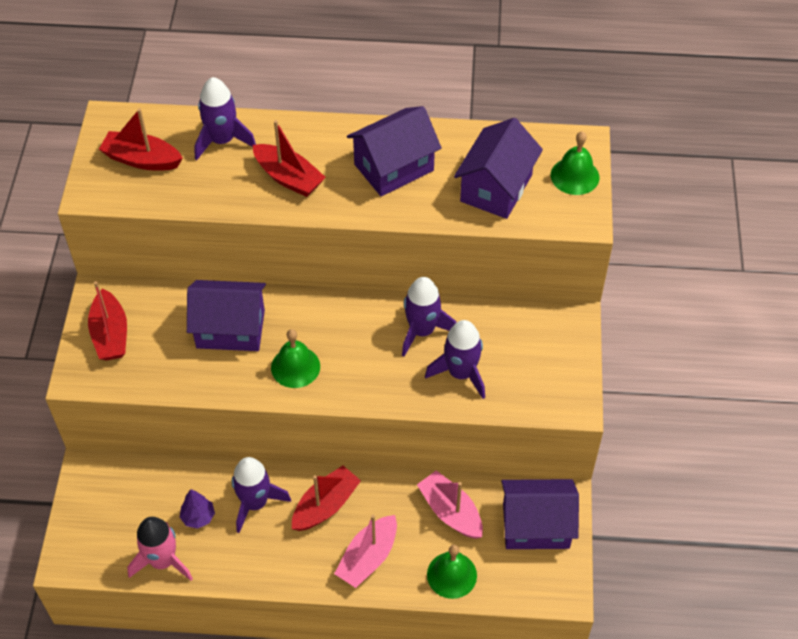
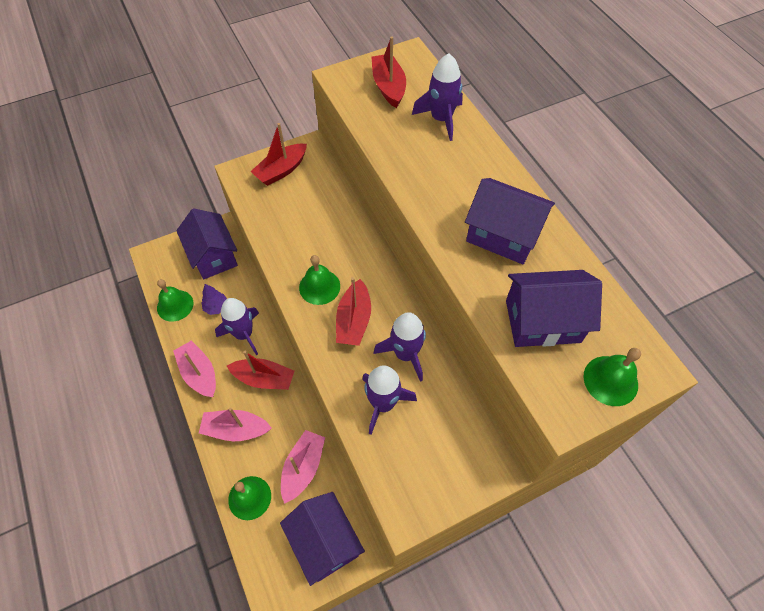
camera: 60 degrees right, 5 degrees up
pink rocket [127,517,193,581] -> green bell [157,279,193,322]
purple house [187,280,266,351] -> purple house moved to [176,208,238,279]
red boat [253,120,326,197] -> red boat moved to [336,277,371,346]
none -> pink boat [173,340,216,397]

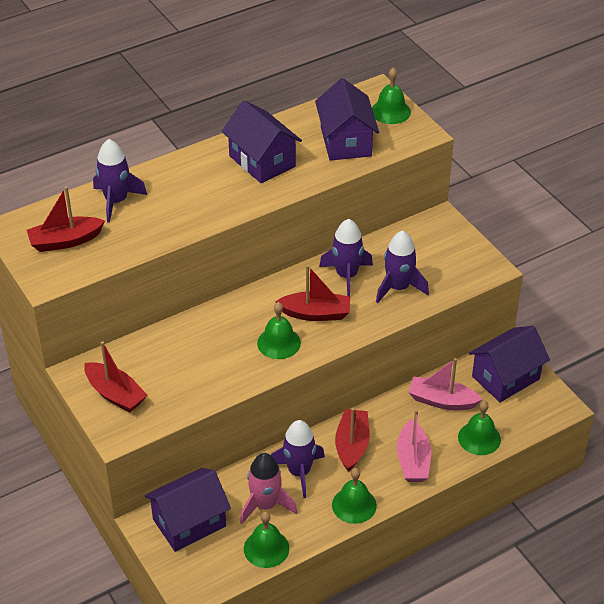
camera: 95 degrees left, 15 degrees down
pink boat [173,340,216,397] -> green bell [332,468,377,524]
purple tree [202,284,227,315] -> pink rocket [240,453,297,524]
purple house [465,178,555,264] -> purple house turned 60 degrees counterclockwise [222,100,302,183]

